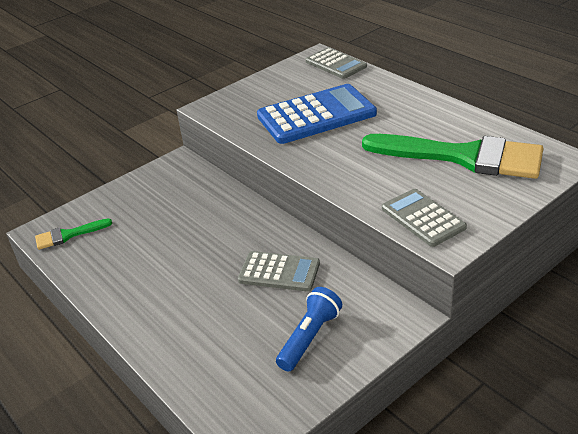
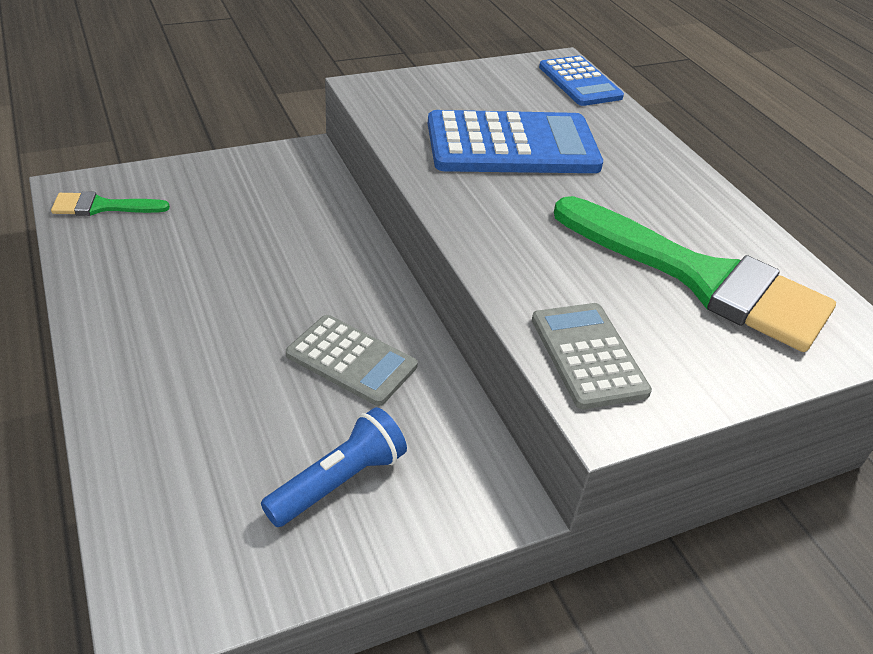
camera: 10 degrees right, 5 degrees up
grey calculator [306,48,367,79] -> blue calculator [539,56,624,106]

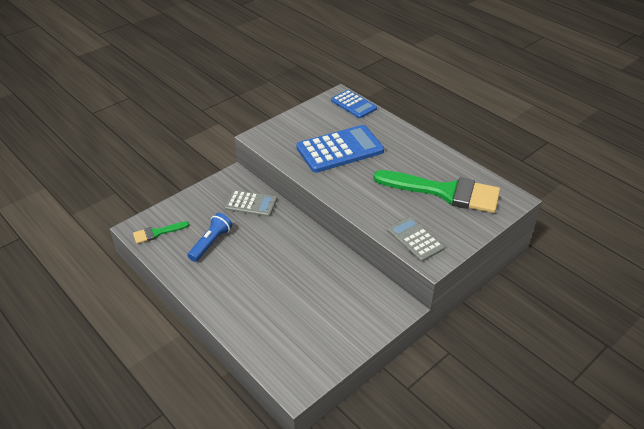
camera: 15 degrees left, 0 degrees up
blue flashlight [261,407,407,527] -> blue flashlight moved to [188,213,232,262]
grey calculator [286,315,418,406] -> grey calculator moved to [224,190,277,217]

